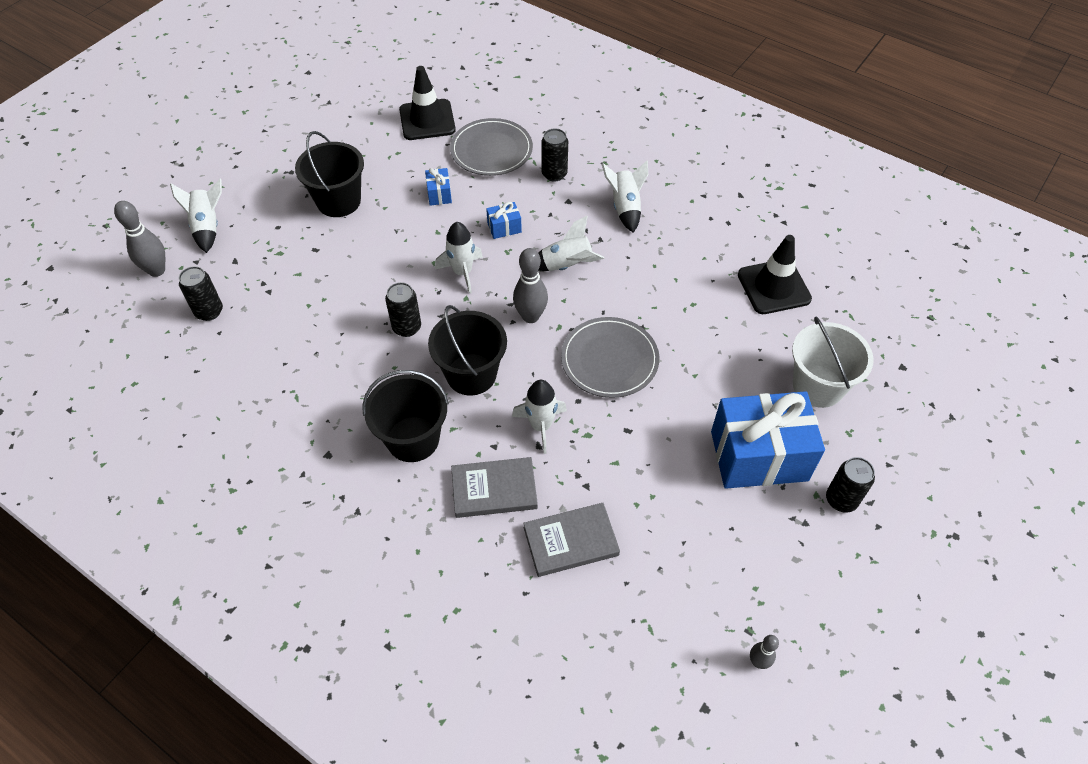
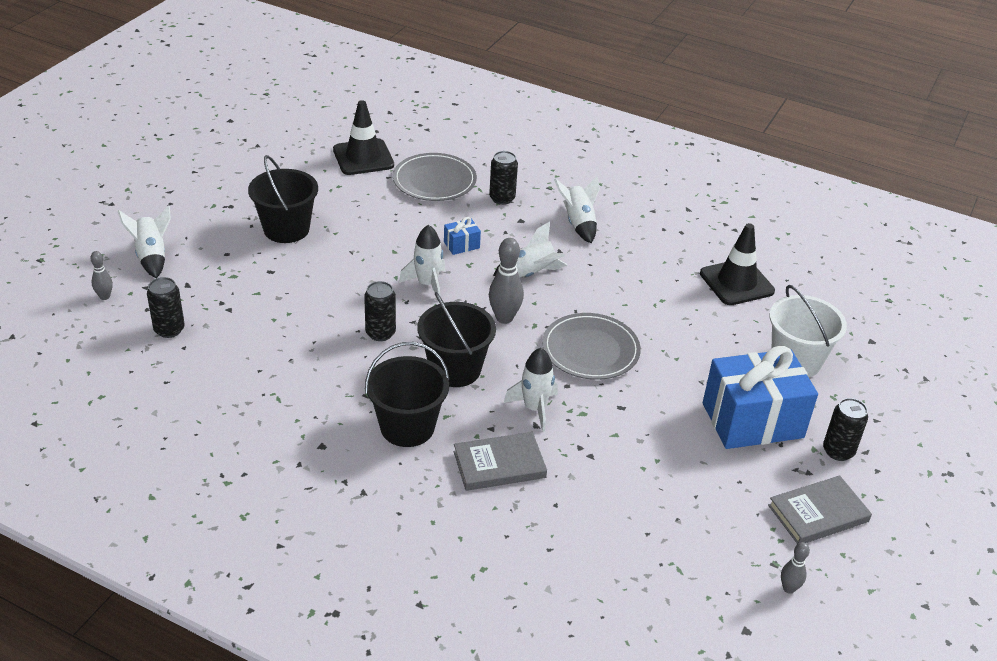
camera: 10 degrees left, 15 degrees down
grey bowling pin [114,201,165,277] -> grey bowling pin [91,251,113,300], size x0.57
blue gift [425,168,452,206] -> none
grey book [523,503,620,577] -> grey book moved to [768,475,872,544]

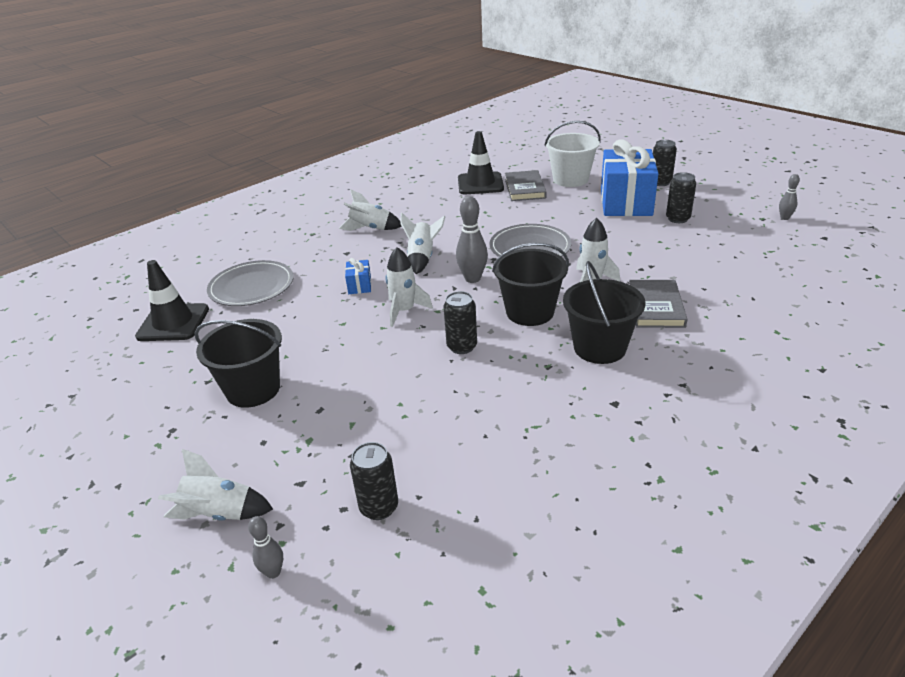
camera: 65 degrees left, 5 degrees down
black can [489,151,518,205] -> black can moved to [666,172,696,223]
grey book [768,475,872,544] -> grey book moved to [505,170,547,201]

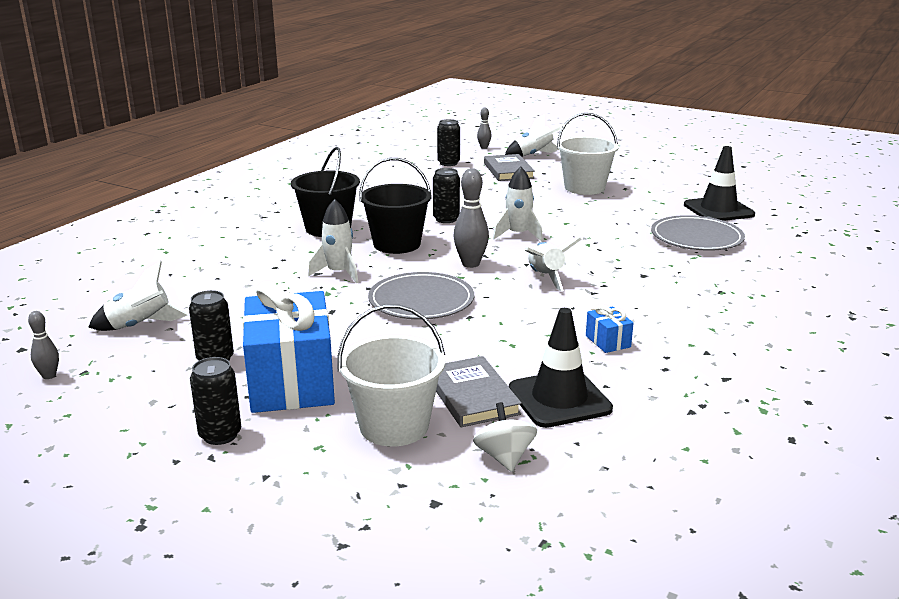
camera: 160 degrees right, 10 degrees down
black bucket [195,319,282,408] -> white bucket [557,113,619,195]
white rocket [339,189,402,231] -> white rocket moved to [88,261,188,331]
blue gift [345,258,371,294] -> blue gift moved to [586,305,634,353]
grey book [629,280,688,328] -> grey book moved to [484,154,535,181]
none -> white spinning top [473,402,537,472]

